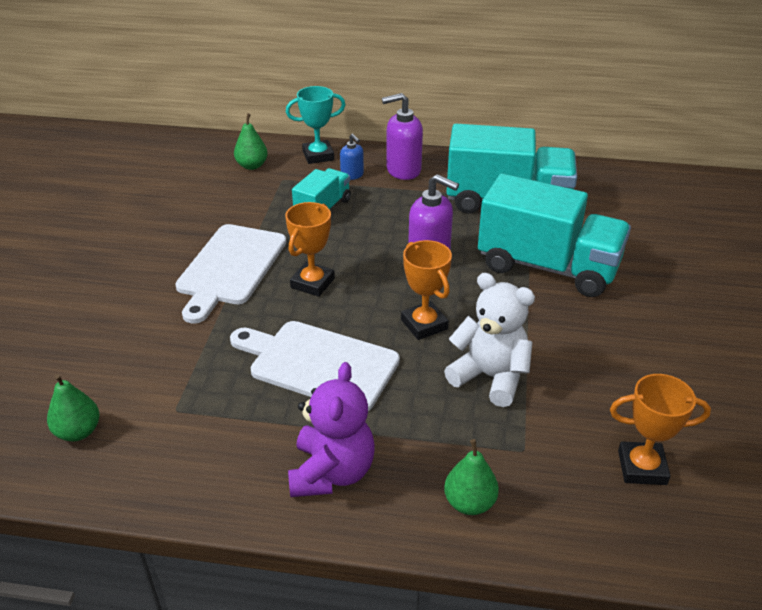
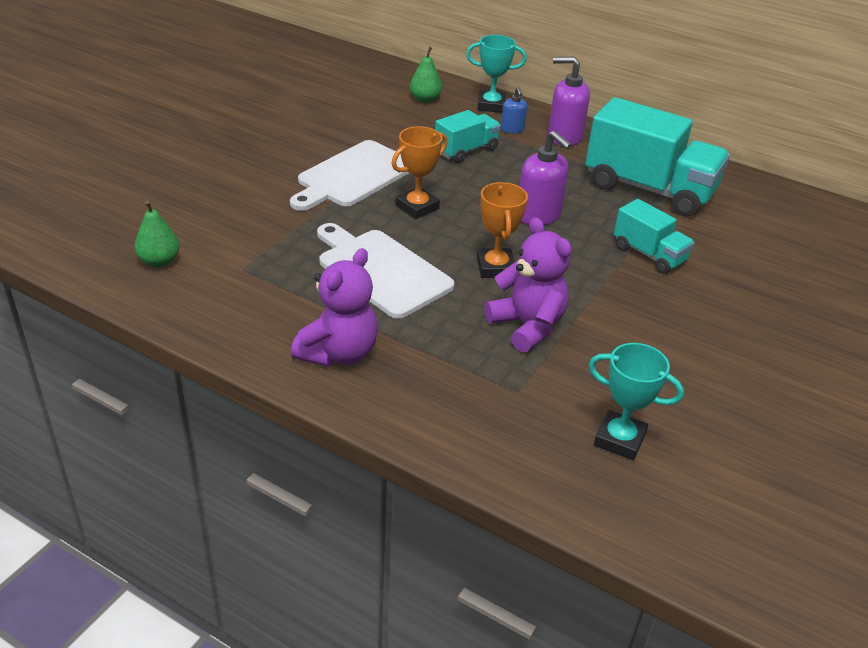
camera: 20 degrees right, 0 degrees up
white teddy bear [444,273,535,407] -> purple teddy bear [484,217,571,352]
green pear [444,439,499,515] -> none
turquoise truck [478,174,631,297] -> turquoise truck [614,199,695,274], size x0.53
orange trophy [610,374,711,485] -> turquoise trophy [589,343,684,460]

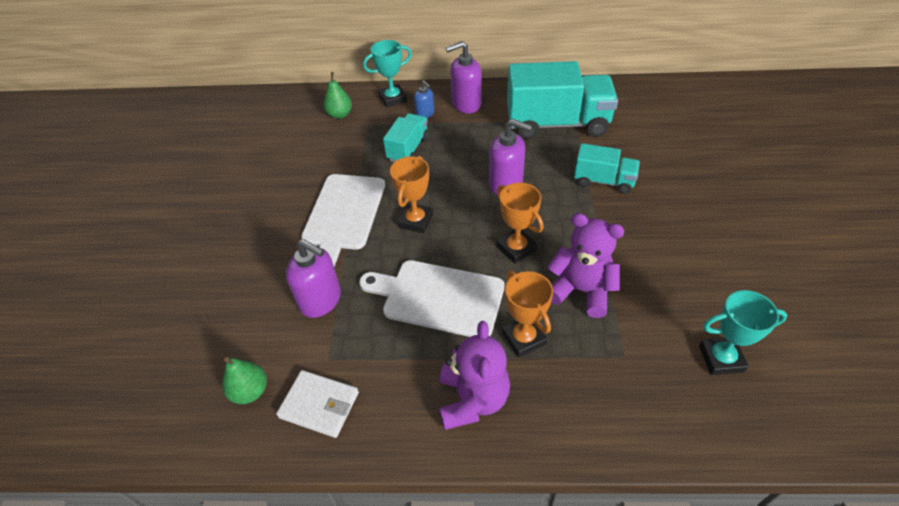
camera: 25 degrees left, 10 degrees up
none -> white wallet [276,370,359,438]
none -> purple soap dispenser [286,239,341,318]
none -> orange trophy [502,270,553,358]

